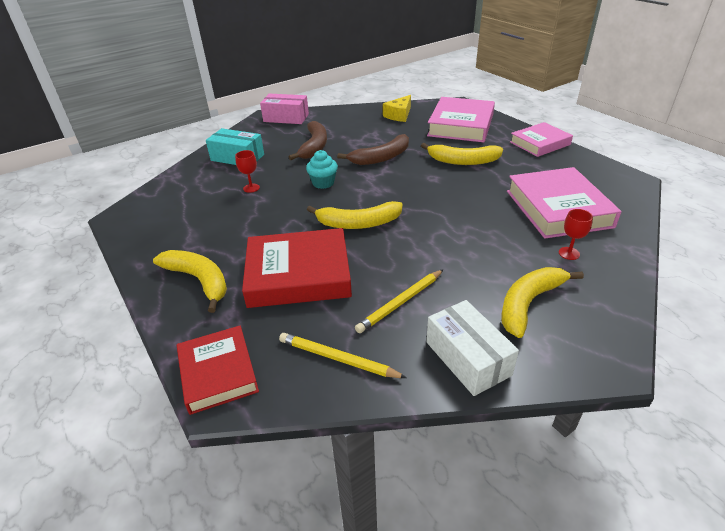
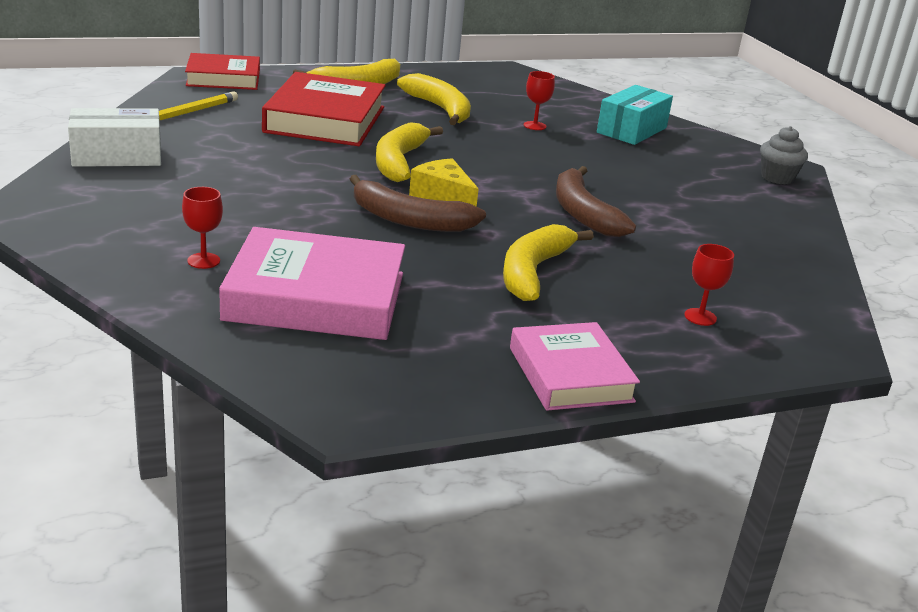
camera: 100 degrees right, 10 degrees down
pink box [260,94,309,124] -> grey cupcake [760,126,808,184]
brown banana [289,121,327,160] -> brown banana moved to [350,175,486,232]
turquoise cupcake [306,150,338,189] -> none
yellow pencil [355,269,444,333] -> none
yellow cheese [383,95,411,122] -> yellow cheese moved to [409,158,479,207]
pink book [427,97,495,142] -> red goblet [684,244,734,326]
yellow banana [501,267,584,338] -> yellow banana moved to [397,73,471,125]

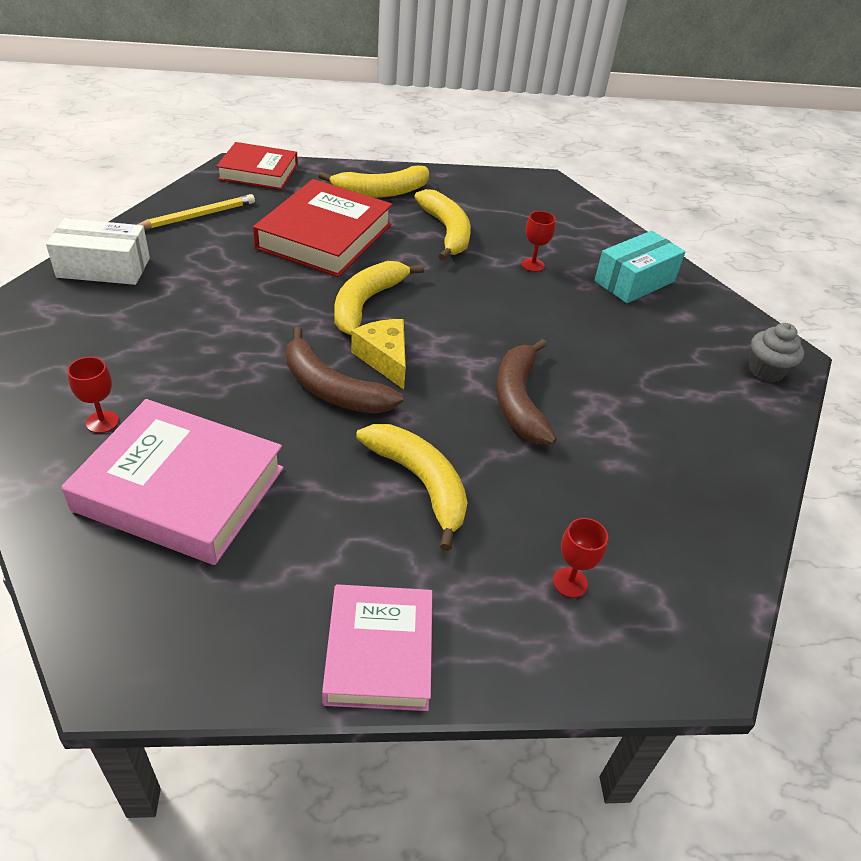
camera: 15 degrees right, 15 degrees up
yellow banana [503,224,594,301] -> yellow banana turned 105 degrees clockwise [356,424,468,551]

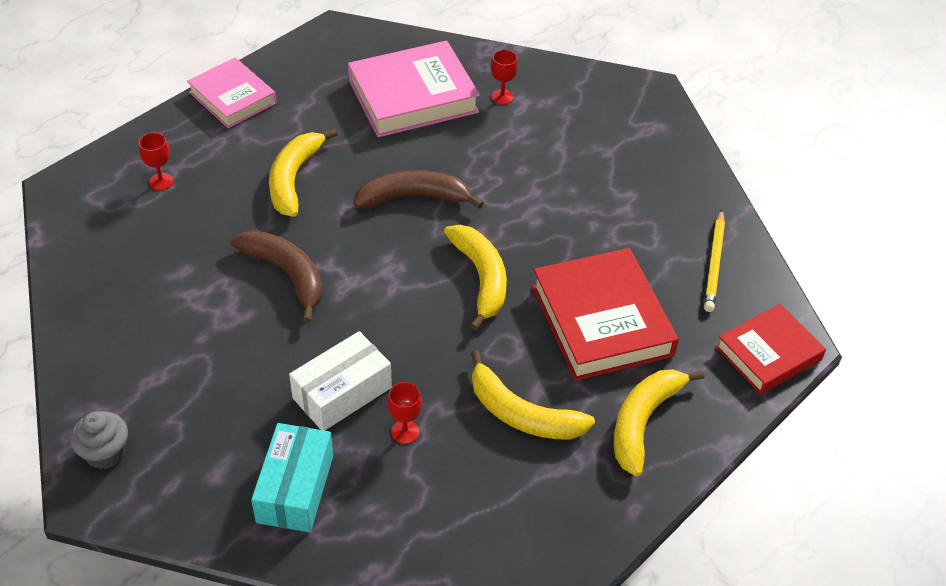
camera: 140 degrees right, 5 degrees up
white box [46,218,150,285] -> white box moved to [289,331,392,431]
yellow cheese [351,319,406,389] -> none
yellow banana [356,424,468,551] -> yellow banana turned 90 degrees clockwise [269,128,338,217]

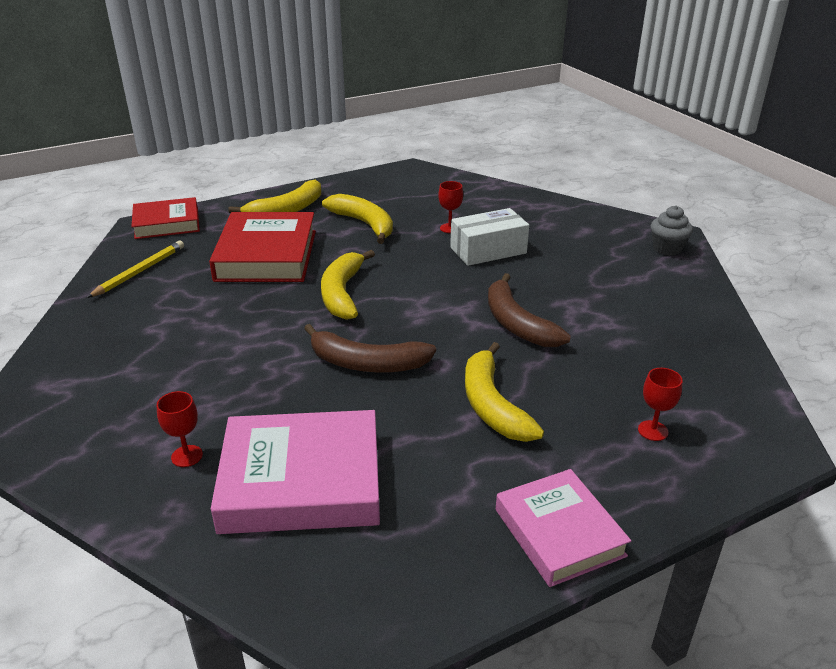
camera: 160 degrees left, 15 degrees down
turquoise box [251,423,333,532] -> none
yellow banana [269,128,338,217] -> yellow banana turned 135 degrees clockwise [465,342,544,442]

